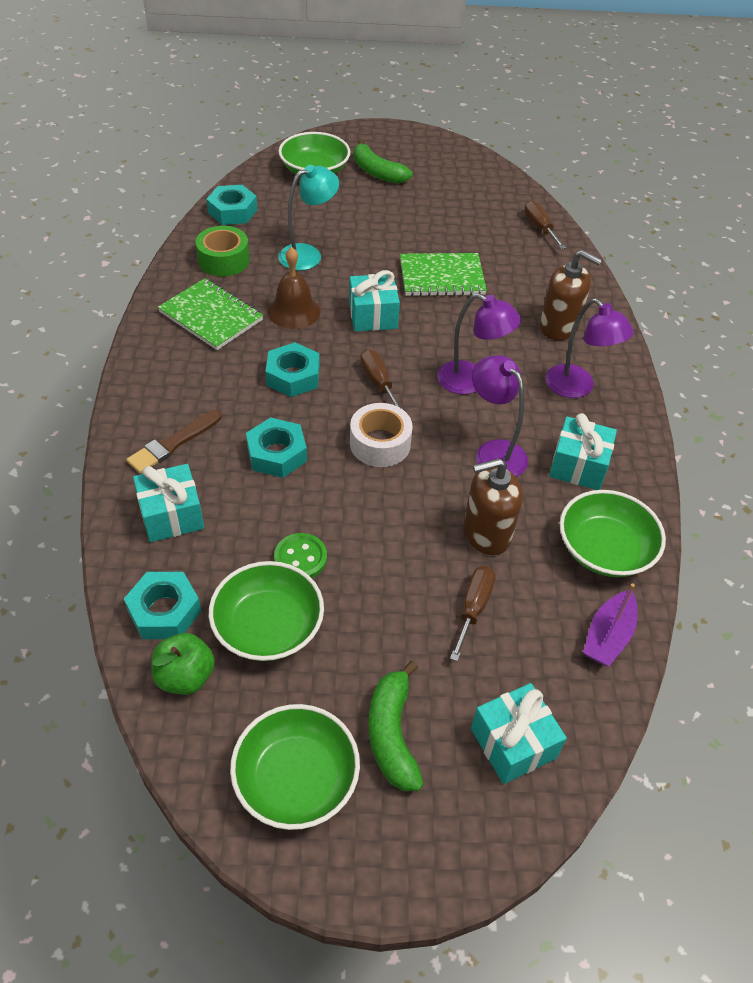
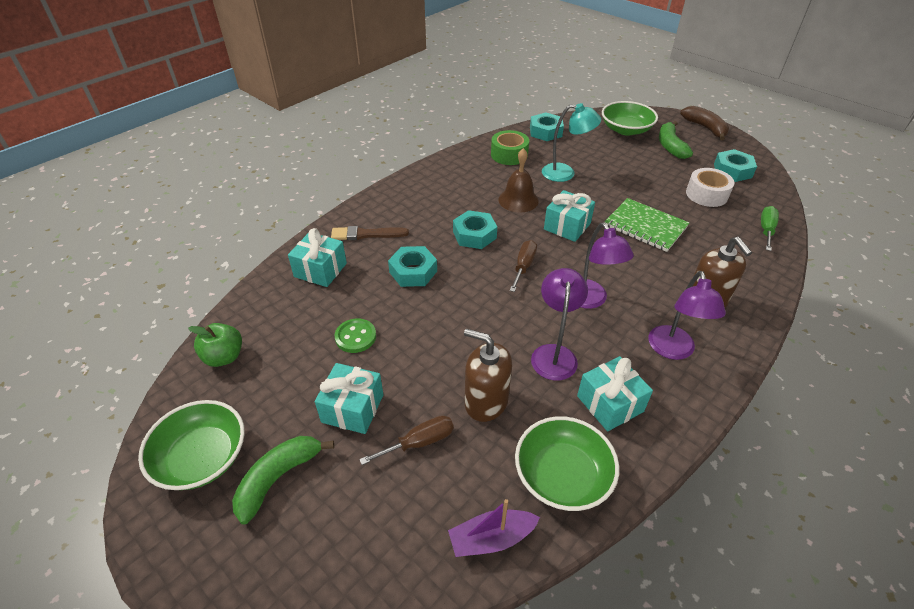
camera: 45 degrees right, 5 degrees down
turquoise nut [124,572,201,639] -> turquoise nut moved to [714,149,757,182]
green notebook [158,278,263,350] -> none
green bowl [209,561,324,661] -> none
white tape [350,403,413,467] -> white tape moved to [686,168,734,207]
turquoise gift [471,683,567,784] -> turquoise gift moved to [315,363,383,434]
brown screwdriver [524,200,566,249] -> green screwdriver [761,206,779,251]
none -> brown banana [680,106,729,141]

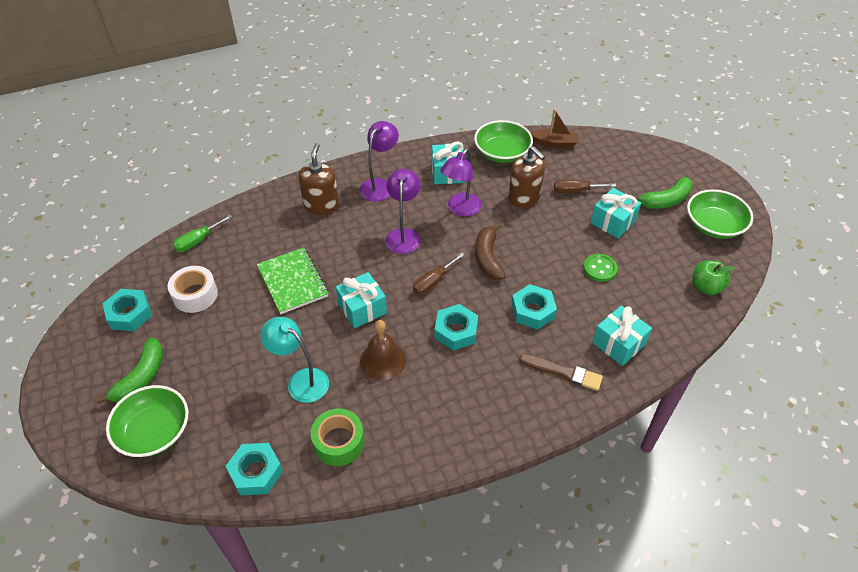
camera: 155 degrees left, 5 degrees up
purple boat [448,499,540,557] -> brown boat [531,109,578,148]
brown banana [680,106,729,141] -> brown banana moved to [475,222,506,280]

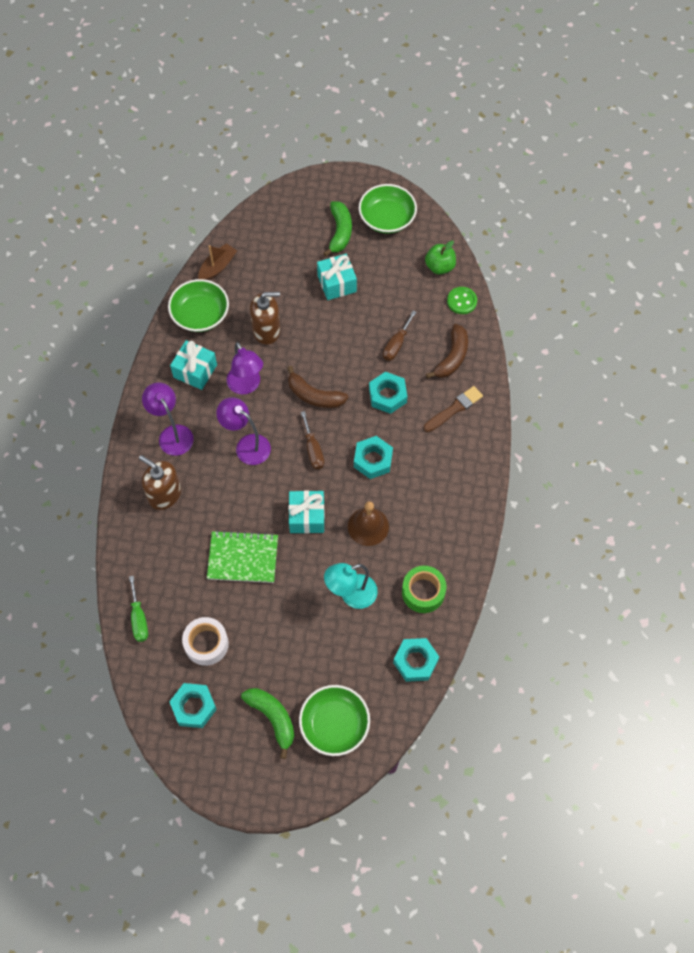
camera: 60 degrees left, 15 degrees up
brown screwdriver [554,179,616,193] -> brown screwdriver moved to [383,311,417,361]
green button [583,254,618,282] -> green button moved to [447,287,477,314]
turquoise gift [592,306,652,366] -> brown banana [426,324,468,379]

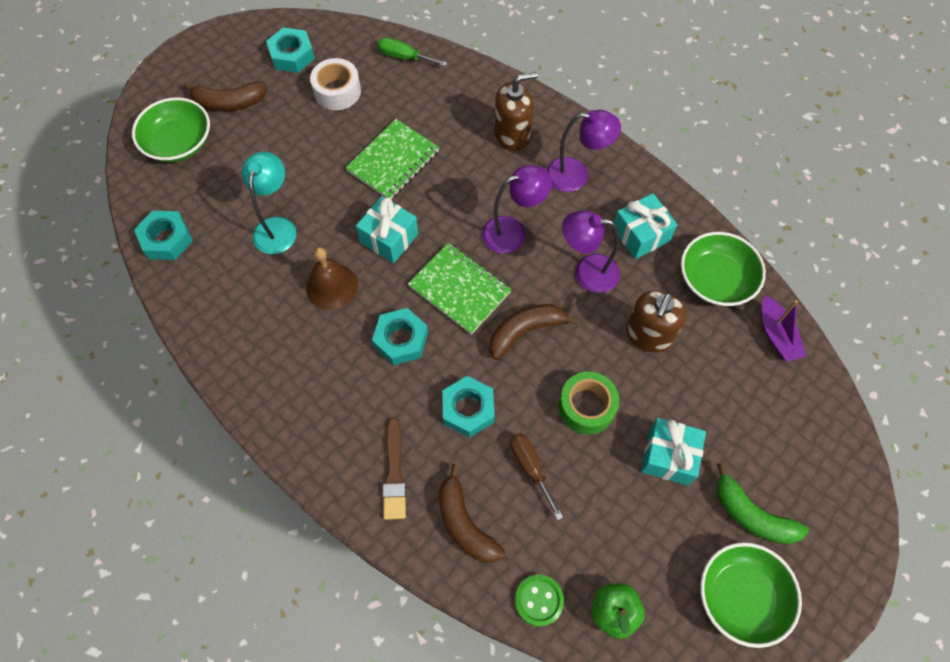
camera: 125 degrees right, 0 degrees up
brown boat [198,243,237,280] -> purple boat [762,296,806,362]
green banana [241,688,294,759] -> brown banana [184,82,267,111]
brown screwdriver [301,411,324,469] -> green notebook [408,243,512,335]
green tape [402,566,446,613] -> green tape moved to [558,372,619,435]

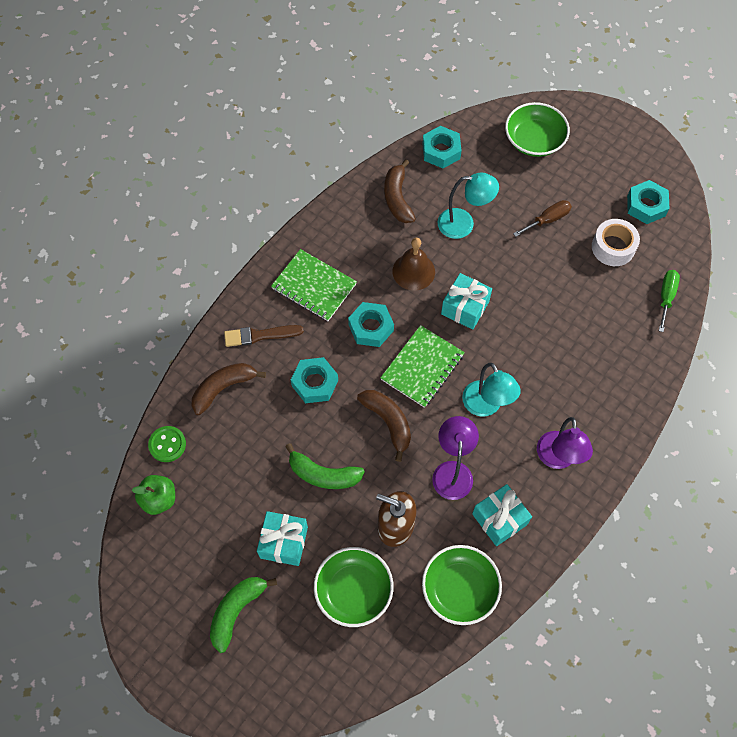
camera: 85 degrees right, 0 degrees up
brown banana [184,82,267,111] -> brown banana moved to [384,159,416,223]
green notebook [346,119,439,199] -> green notebook moved to [271,249,357,321]
purple lamp [482,165,552,253] -> turquoise lamp [462,363,521,417]
brown soap dispenser [494,72,538,151] -> none
brown screwdriver [510,433,563,520] -> brown screwdriver moved to [513,200,572,237]
green tape [558,372,619,435] -> green banana [285,443,365,489]
green bowl [700,542,802,648] -> green bowl moved to [314,547,394,627]
purple boat [762,296,806,362] -> none

